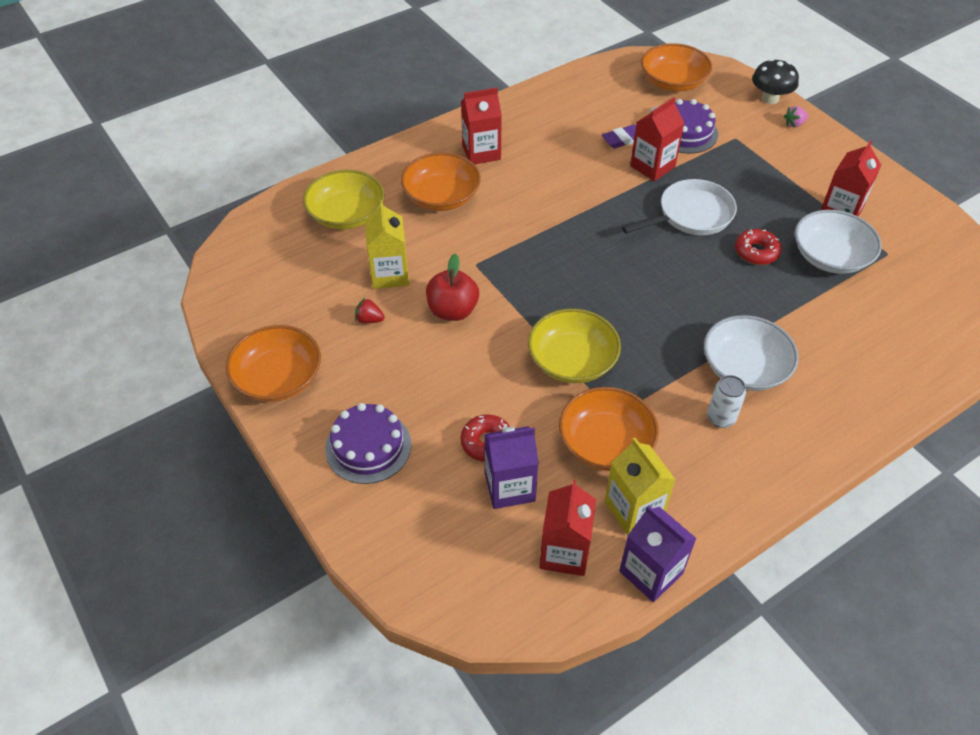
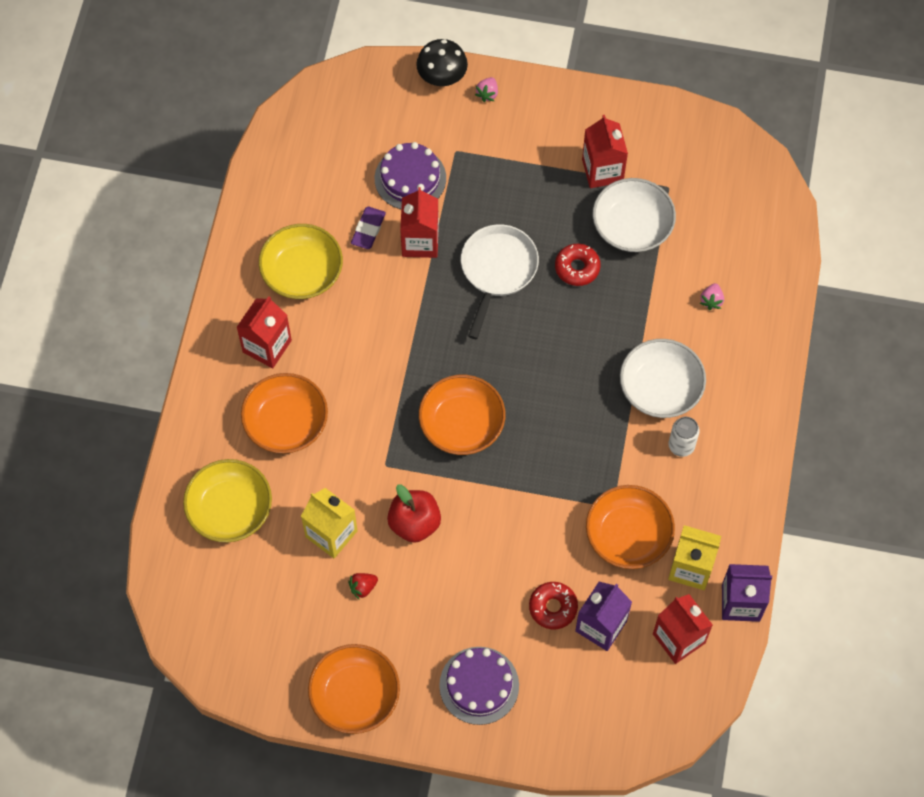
camera: 45 degrees left, 15 degrees up
yellow bowl [528,309,621,383] -> yellow bowl moved to [259,224,343,299]
orange bowl [641,43,712,92] -> orange bowl moved to [419,375,505,455]
none -> pink strawberry [700,283,724,310]

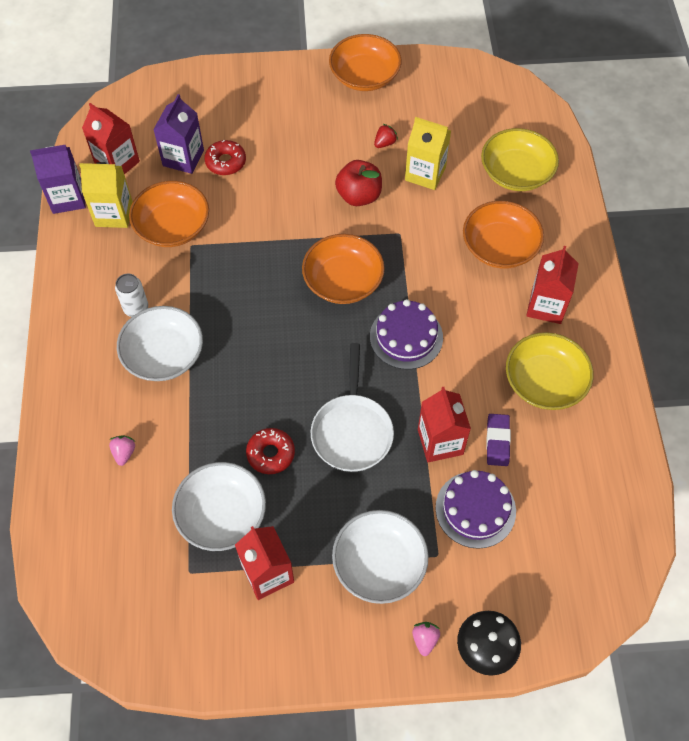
camera: 165 degrees right, 5 degrees down
purple cake [439,647,519,725] -> purple cake moved to [370,299,443,369]
none -> white bowl [332,510,429,604]

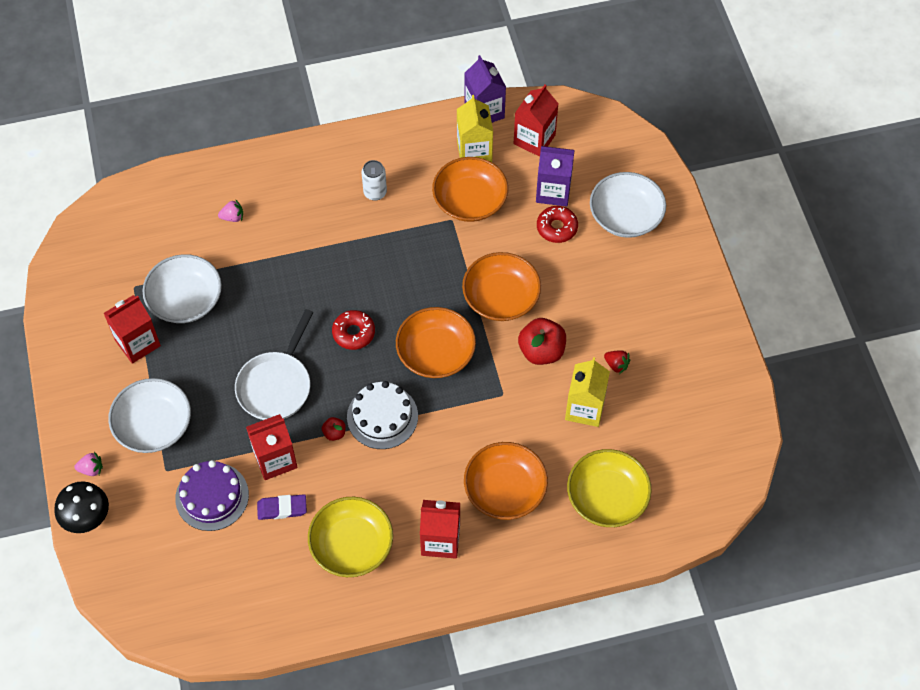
camera: 80 degrees right, 0 degrees up
white bowl [117,306,203,381] -> white bowl moved to [590,172,666,238]
red donut [246,428,295,474] -> red donut moved to [332,310,375,350]
white pan [311,343,394,472] -> white pan turned 60 degrees counterclockwise [235,309,314,420]
orange bowl [329,34,402,91] -> orange bowl moved to [462,252,541,321]
purple cake [370,299,443,369] -> white cake [347,381,418,449]
none -> red apple [322,417,346,441]

